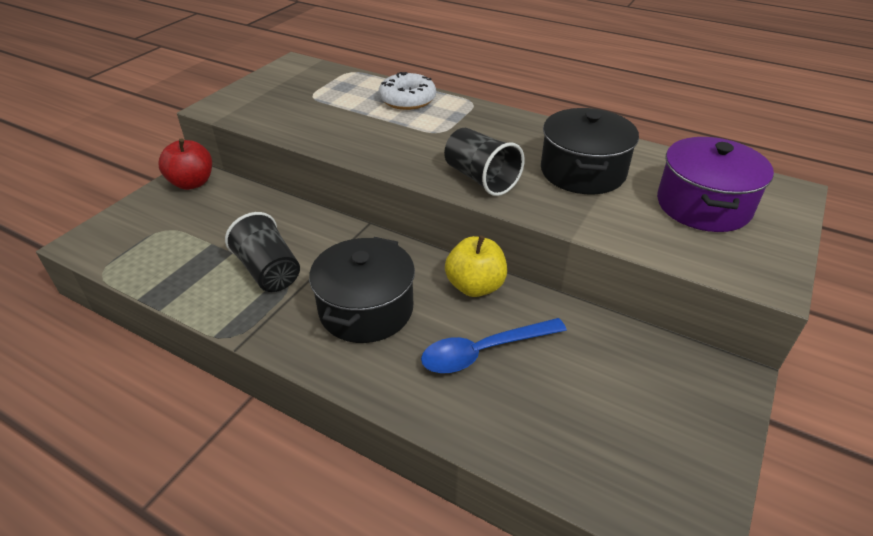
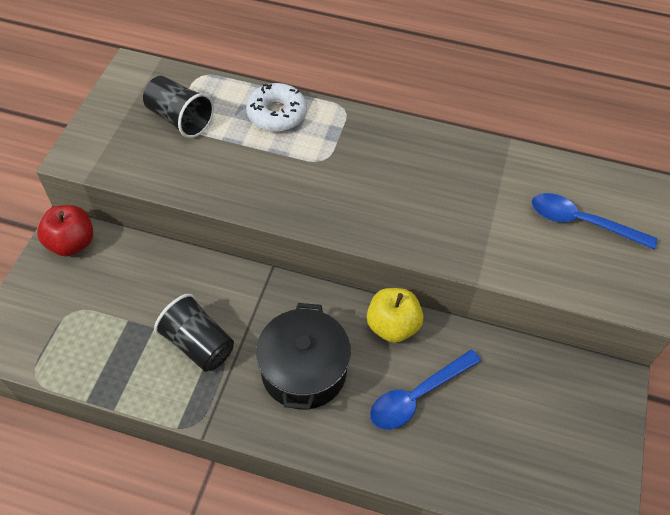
camera: 15 degrees left, 15 degrees up
black cup [444,128,525,196] -> black cup moved to [143,76,214,138]
black pot [541,108,639,194] -> none
purple pot [657,137,774,232] -> blue spoon [532,193,657,249]

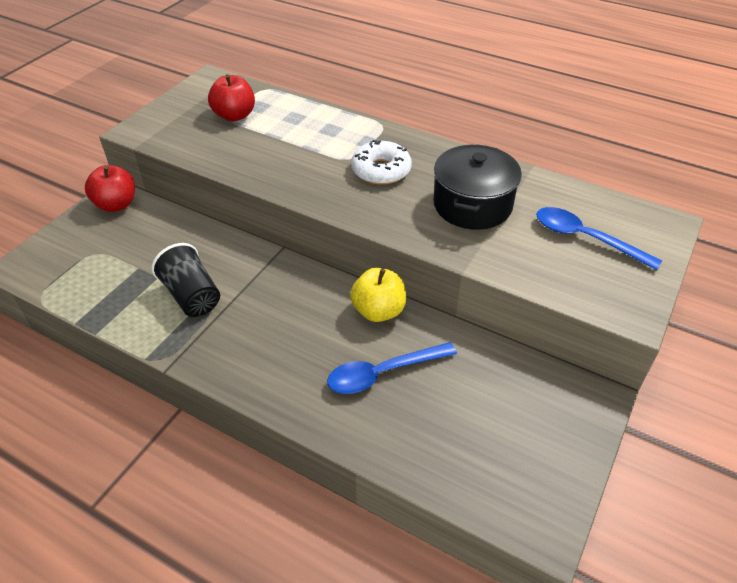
camera: 15 degrees right, 10 degrees down
black cup [143,76,214,138] -> red apple [208,74,255,122]
white donut [246,83,307,132] -> white donut moved to [351,140,412,185]
black pot [256,303,351,410] -> black pot moved to [433,145,522,230]

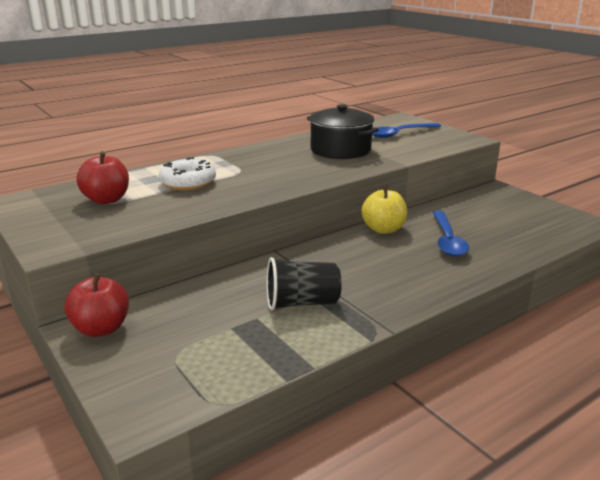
camera: 65 degrees left, 20 degrees down
white donut [351,140,412,185] -> white donut moved to [159,157,216,191]

